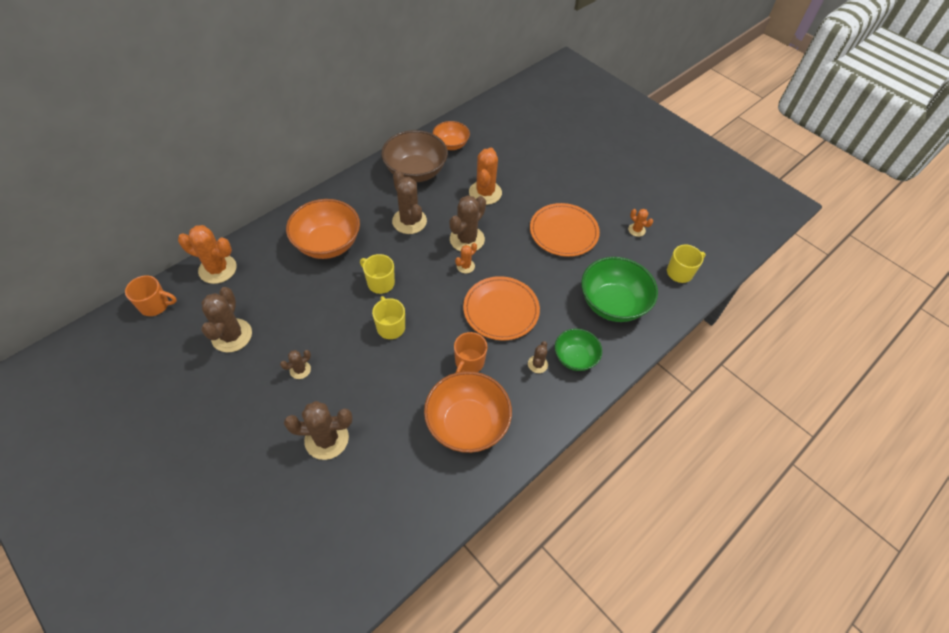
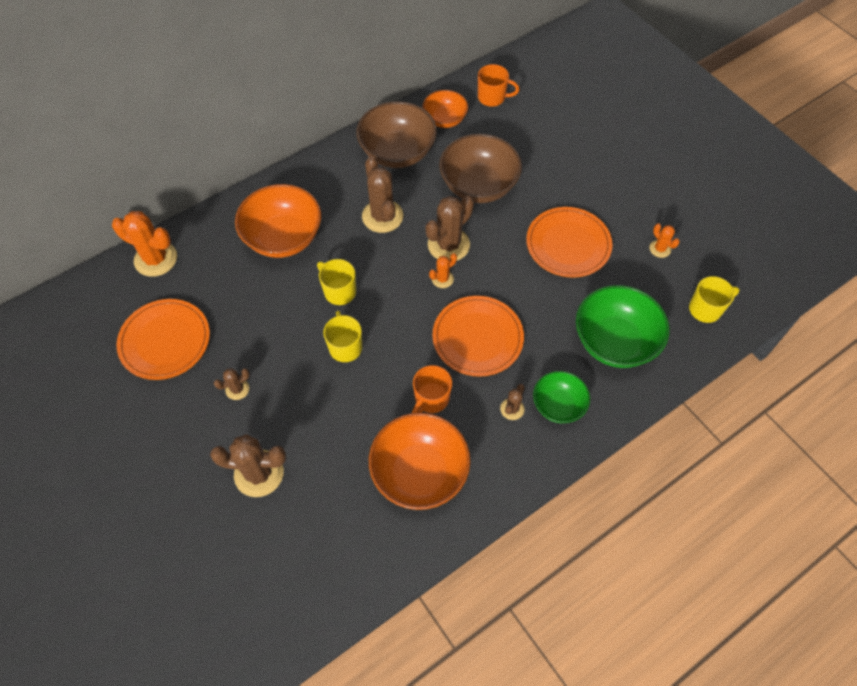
camera: 10 degrees right, 5 degrees up
orange mug [125,275,177,316] -> orange mug moved to [478,64,520,107]
brown cactus [201,287,252,352] -> orange plate [116,299,210,380]
orange cactus [469,148,502,205] -> brown bowl [439,134,522,203]

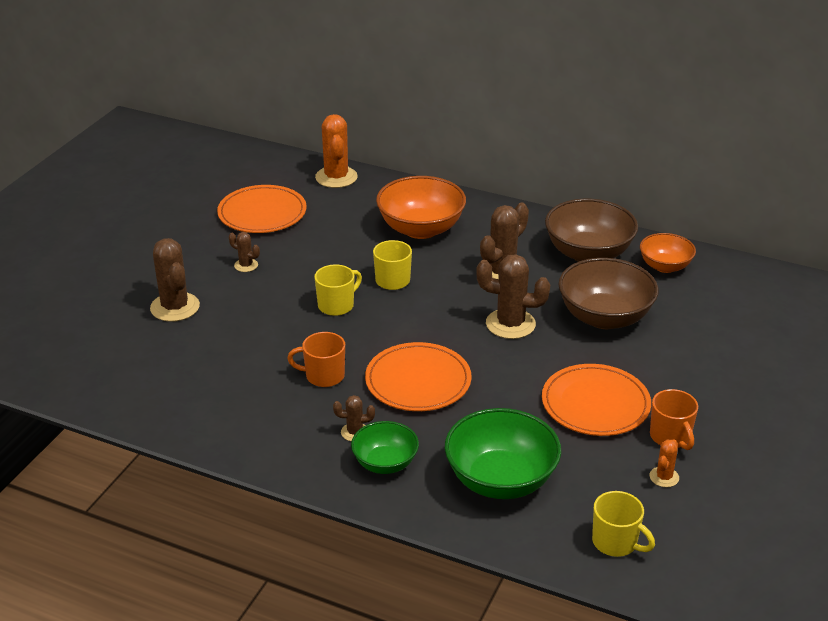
camera: 60 degrees right, 25 degrees down
orange bowl [369,413,471,510] -> none
orange cactus [429,253,457,288] -> none
orange mug [478,64,520,107] -> orange mug moved to [650,389,698,450]

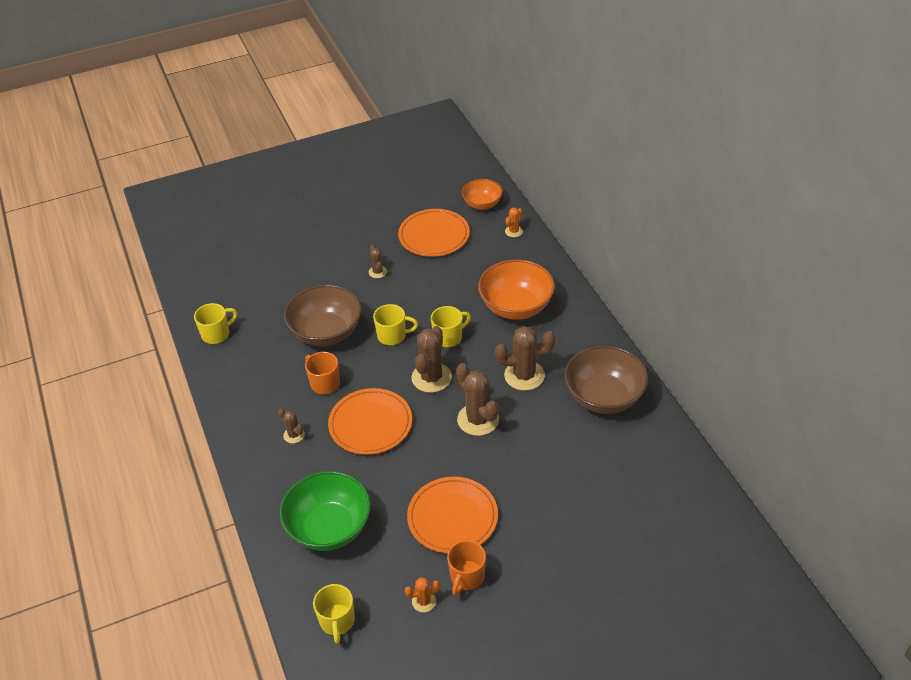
camera: 45 degrees right, 10 degrees up
brown cactus [150,238,200,322] -> brown cactus moved to [411,326,452,393]
orange cactus [315,114,358,188] -> orange cactus [505,208,523,237], size x0.51
green bowl [351,421,419,474] -> none
brown bowl [558,258,659,329] -> brown bowl moved to [284,285,361,346]
orange bowl [640,233,696,273] -> orange bowl moved to [462,179,503,210]
none -> yellow mug [194,303,237,344]

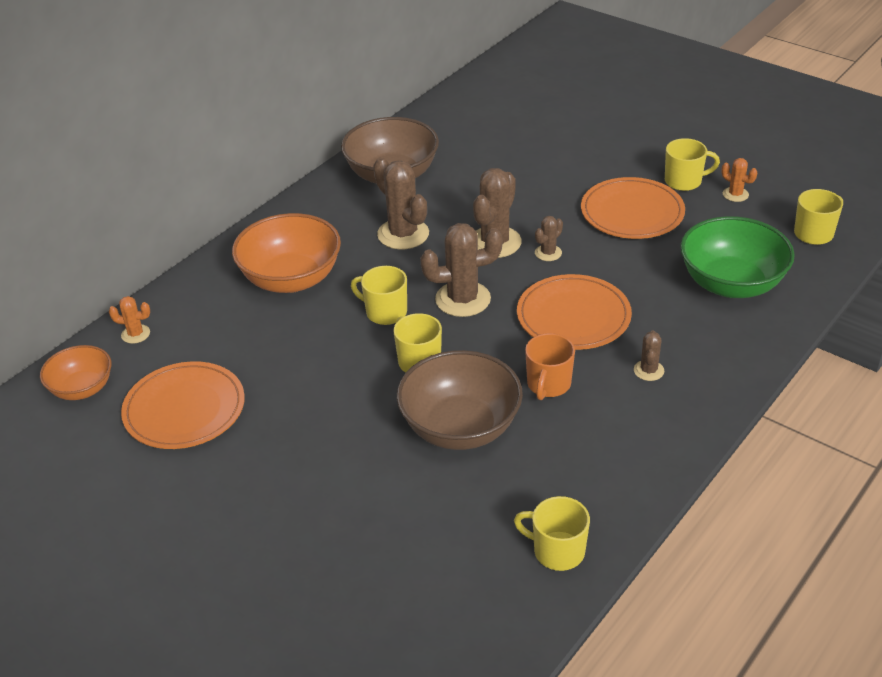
camera: 120 degrees left, 5 degrees down
brown cactus [369,245,387,278] -> brown cactus moved to [535,216,563,261]
orange mug [447,540,486,596] -> yellow mug [665,138,720,191]

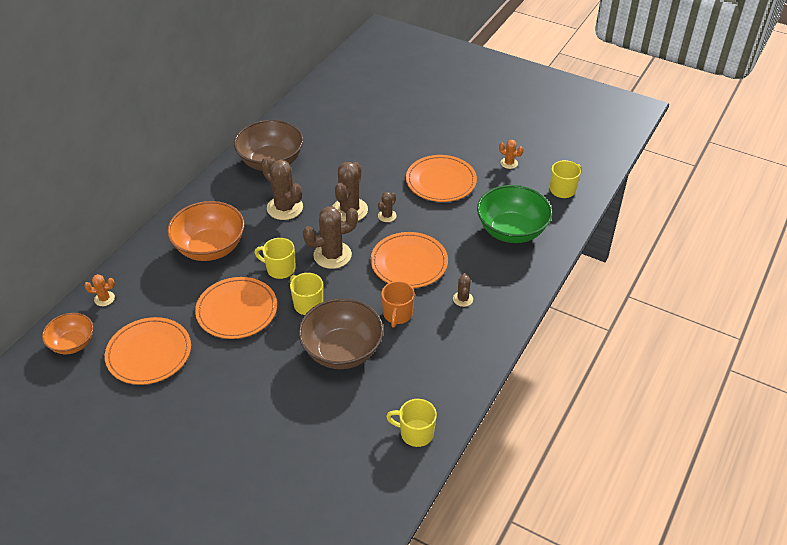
camera: 10 degrees left, 5 degrees up
yellow mug [665,138,720,191] -> none
none -> orange plate [195,277,277,339]

